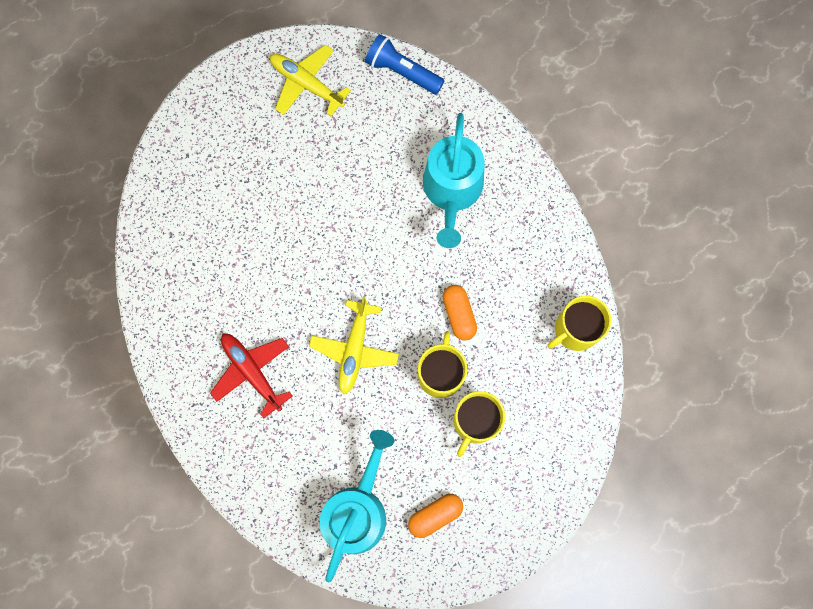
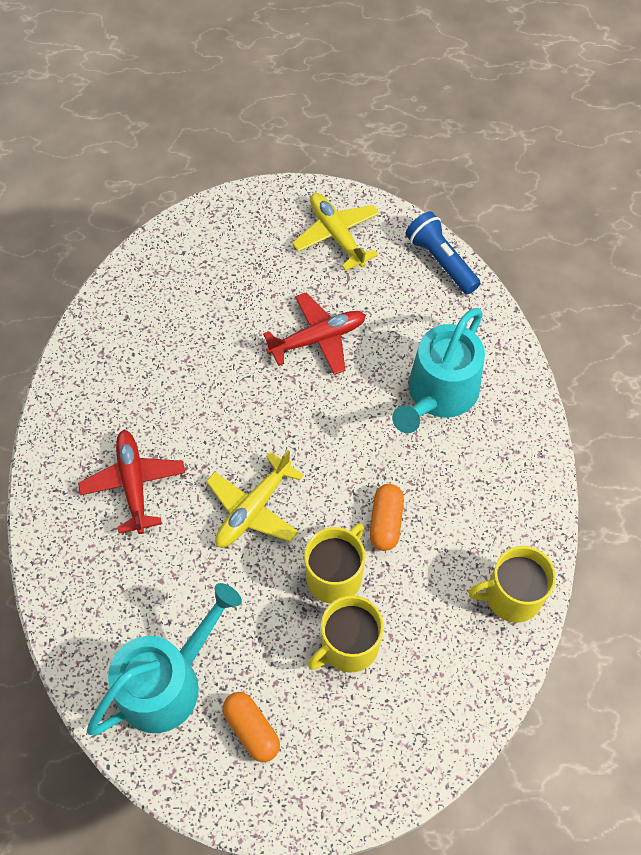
camera: 25 degrees right, 15 degrees down
orange capsule [408,494,463,538] -> orange capsule turned 60 degrees clockwise [222,692,280,762]
none -> red plane [263,293,366,375]

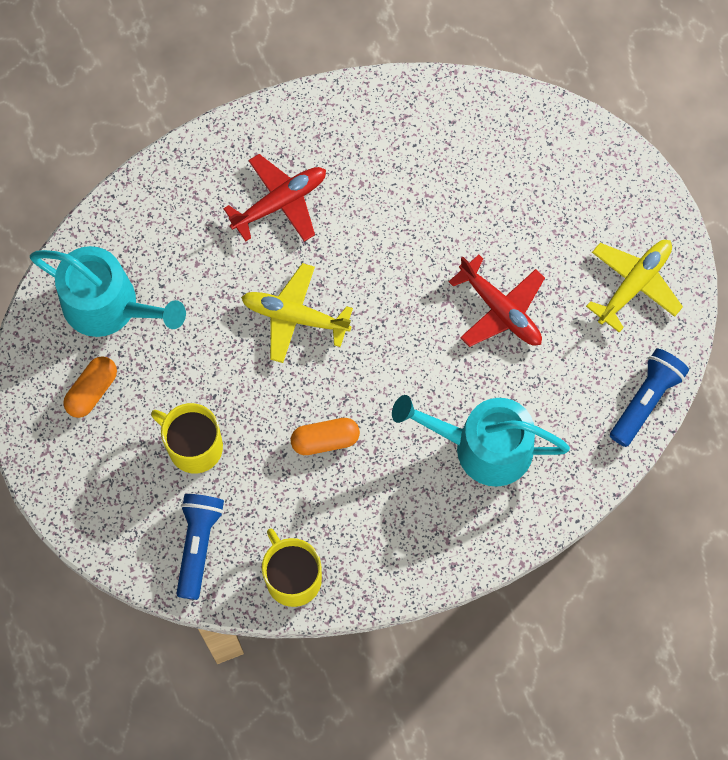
camera: 70 degrees right, 10 degrees up
yellow mug [304,524,365,604] -> none
none -> blue flashlight [176,494,224,600]

